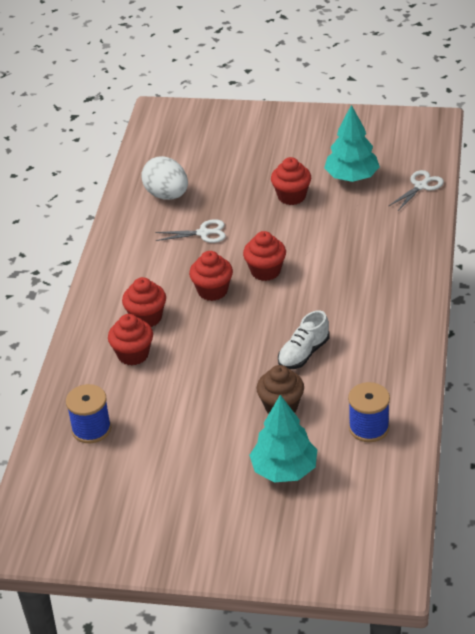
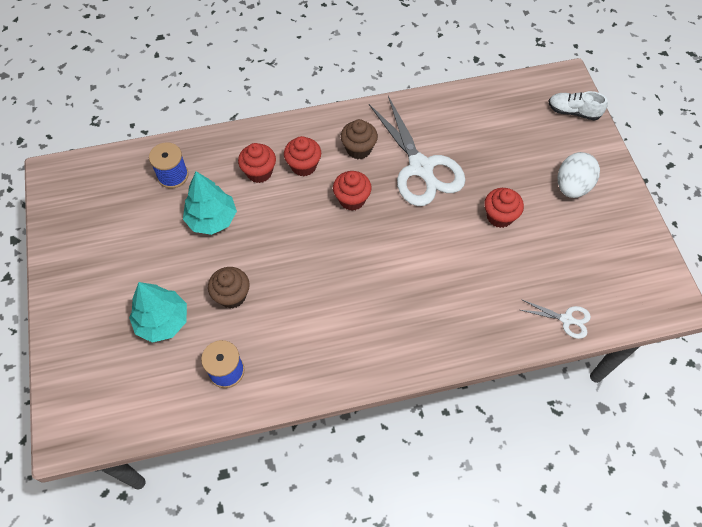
camera: 65 degrees right, 20 degrees up
white egg [141,156,188,200] -> white egg moved to [558,152,600,198]
white scissors [155,219,226,243] -> white scissors [369,96,466,206], size x2.19
red cupcake [243,231,286,281] -> none
white shoe [278,310,330,369] -> white shoe moved to [548,91,608,121]
turquoise tree [324,105,380,182] -> turquoise tree moved to [183,171,237,235]
none -> brown cupcake [341,119,378,159]

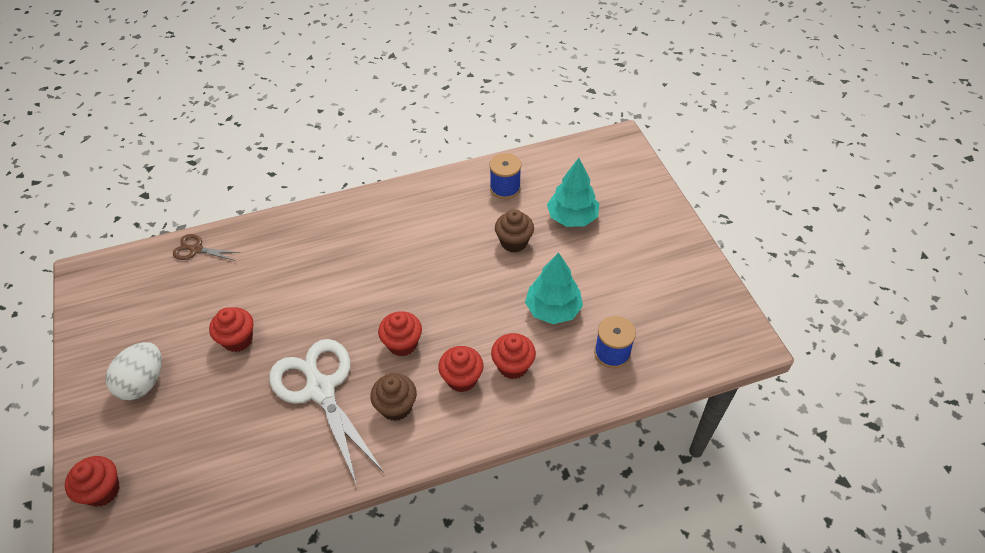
camera: 175 degrees right, 10 degrees down
white scissors [520,299,591,339] -> brown scissors [173,234,240,261]
white shoe [548,91,608,121] -> red cupcake [65,456,120,507]

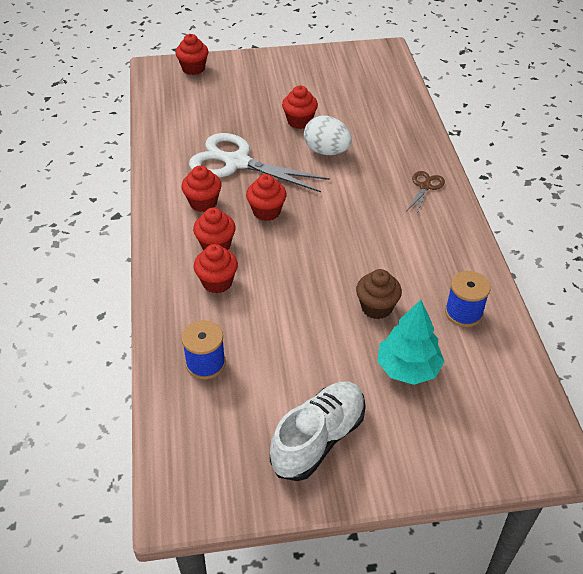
camera: 100 degrees right, 5 degrees down
white egg [105,342,162,400] -> white egg moved to [304,116,352,155]
brown scissors [173,234,240,261] -> brown scissors moved to [407,171,445,213]
white scissors [269,339,383,485] -> white scissors turned 135 degrees counterclockwise [189,133,330,192]
brown cupcake [370,373,417,421] -> red cupcake [181,165,222,212]
turquoise tree [525,252,583,324] -> none
none -> white shoe [270,382,366,481]

